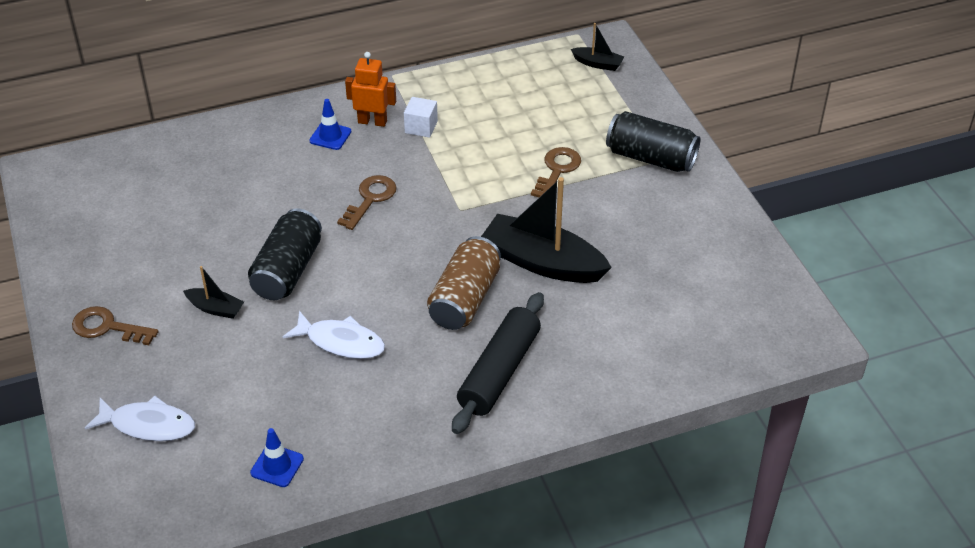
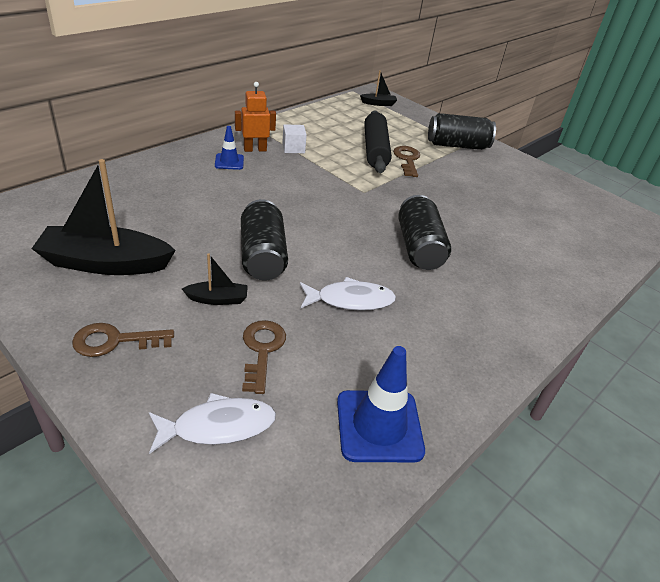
camera: 30 degrees left, 5 degrees down
blue traffic cone [250,428,304,487] -> blue traffic cone [337,346,425,462], size x1.78
brown key [337,175,397,230] -> brown key moved to [242,320,286,394]
brown can [427,236,501,330] -> black can [398,195,451,270]
black rolling pin [452,292,544,434] -> black rolling pin moved to [364,110,392,173]
black boat [481,177,612,283] -> black boat moved to [31,159,176,275]

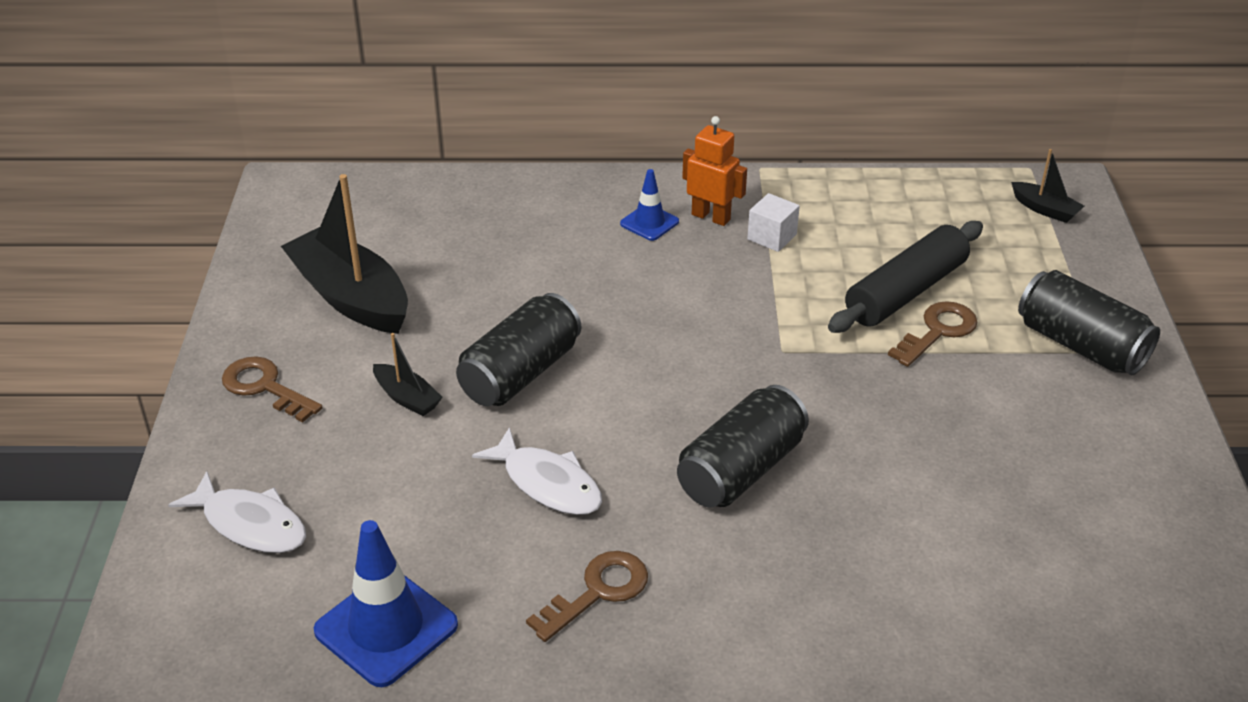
camera: 50 degrees right, 0 degrees up
brown key [242,320,286,394] -> brown key moved to [526,551,648,642]

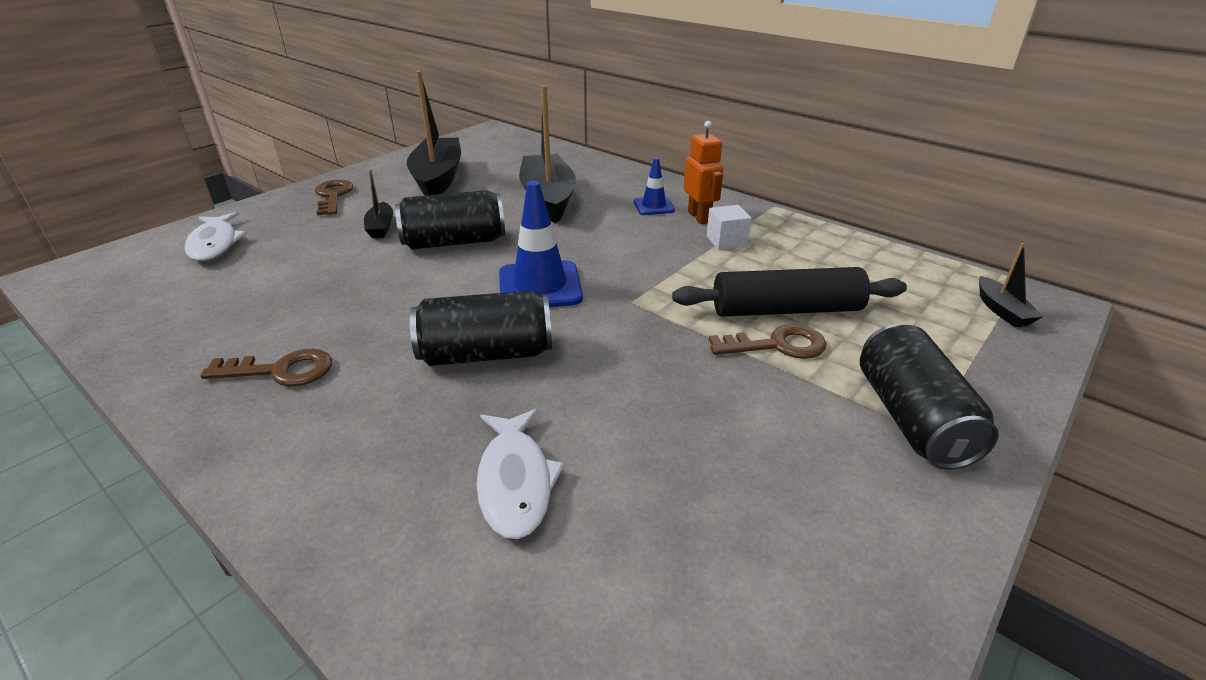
camera: 40 degrees right, 5 degrees down
blue traffic cone [314,520,458,687] -> blue traffic cone moved to [499,181,583,307]
white fish [472,427,602,515] -> white fish moved to [476,409,565,539]
none -> black boat [519,85,576,223]

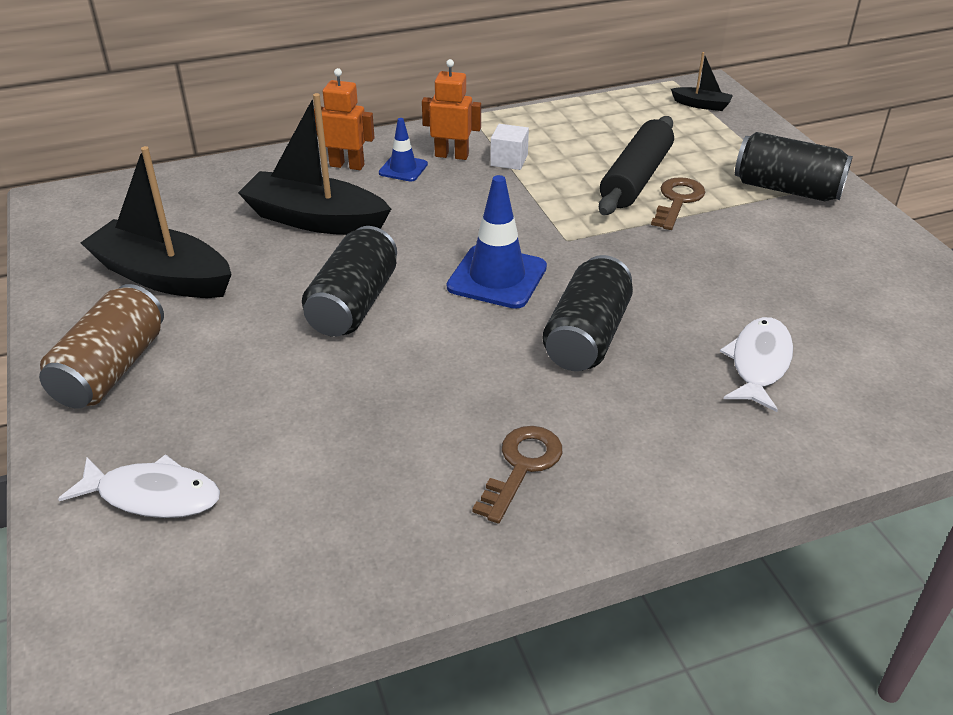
camera: 60 degrees left, 5 degrees up
brown key [315,179,353,215] -> brown can [39,284,164,409]
black boat [364,169,393,238] -> none
white fish [476,409,565,539] -> white fish turned 90 degrees counterclockwise [720,317,793,412]
none -> orange robot [314,68,375,170]

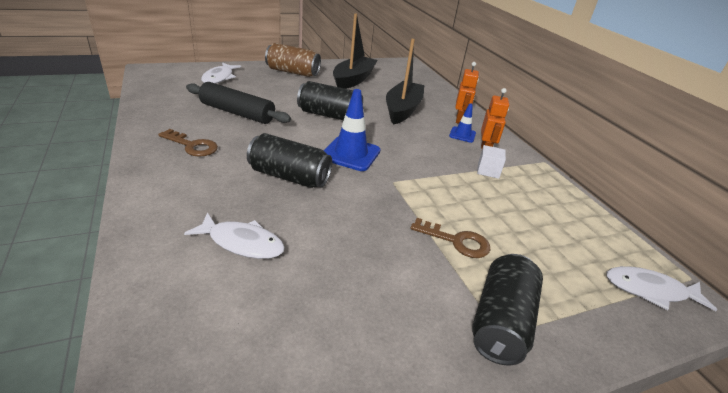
camera: 85 degrees right, 5 degrees down
black rolling pin [599,116,674,215] -> black rolling pin moved to [186,82,291,124]
black boat [671,52,733,111] -> white fish [606,266,717,311]

